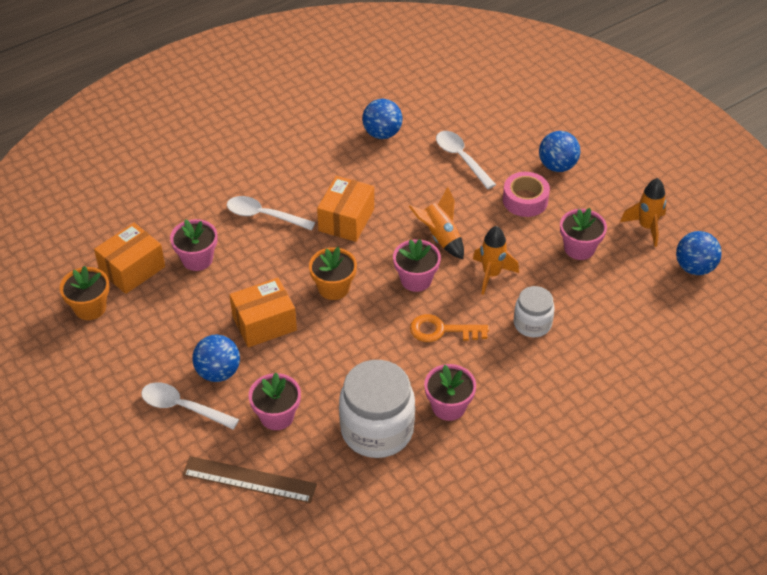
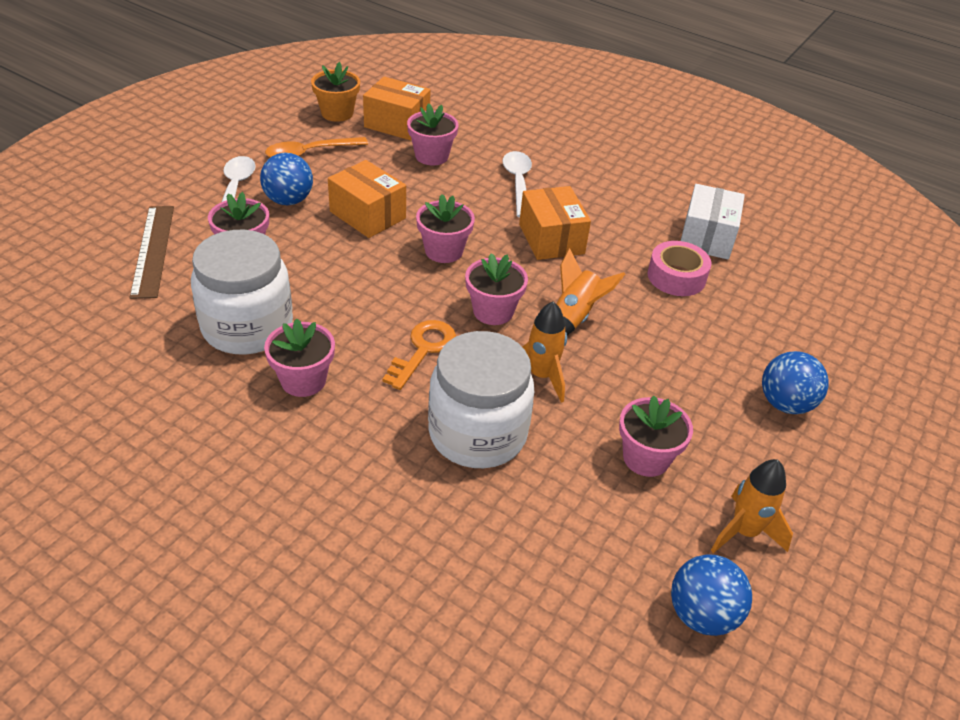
camera: 65 degrees right, 5 degrees down
orange flower pot [309,247,357,300] -> pink flower pot [416,194,475,263]
orange box [317,176,374,242] -> orange box turned 75 degrees clockwise [519,186,591,260]
blue ball [362,99,403,139] -> white box [681,184,745,259]
orange key [410,314,489,342] -> orange key turned 45 degrees clockwise [382,320,456,390]
white spoon [436,131,496,189] -> none
pink tape [503,172,550,217] -> pink tape moved to [647,241,711,296]
white jar [514,286,555,337] -> white jar [428,331,534,468], size x1.78
none -> orange spoon [265,137,368,157]

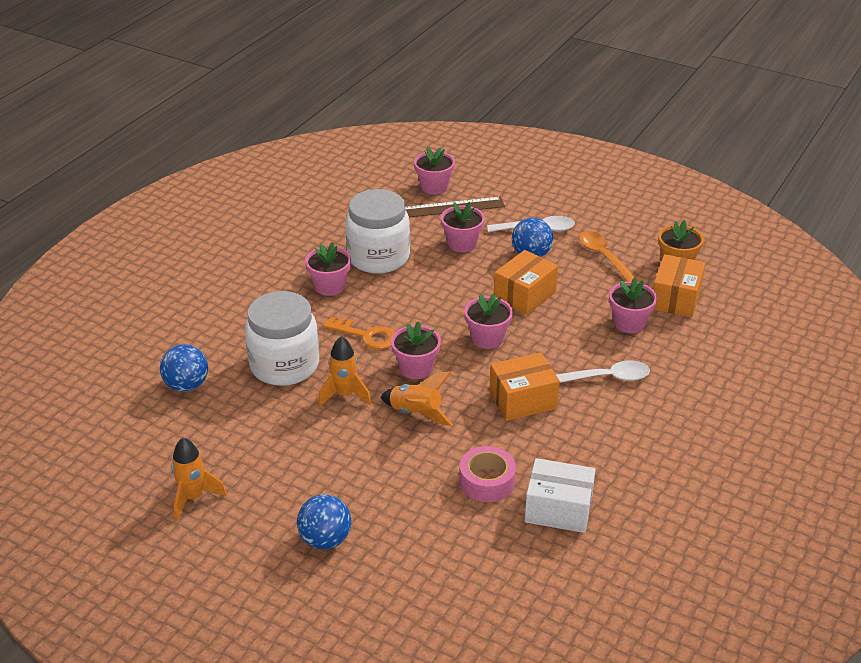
camera: 90 degrees right, 5 degrees down
pink flower pot [619,395,693,477] -> pink flower pot moved to [414,147,455,195]
blue ball [671,554,752,636] -> blue ball moved to [160,344,208,392]

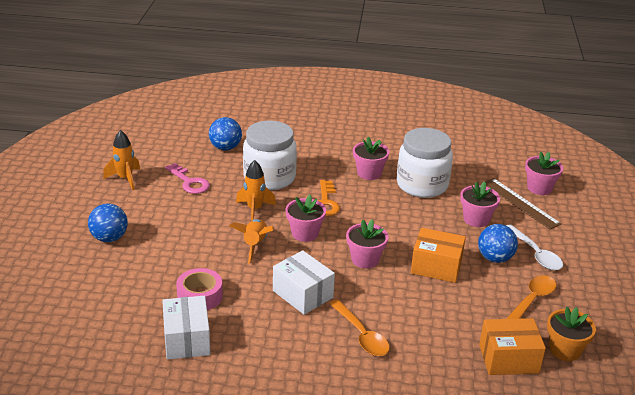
camera: 65 degrees right, 5 degrees down
orange box [489,352,560,421] -> white box [273,250,335,315]
white spoon [556,361,650,383] -> orange spoon [329,299,389,356]
pink flower pot [609,277,657,333] -> none
none -> pink key [165,163,210,194]

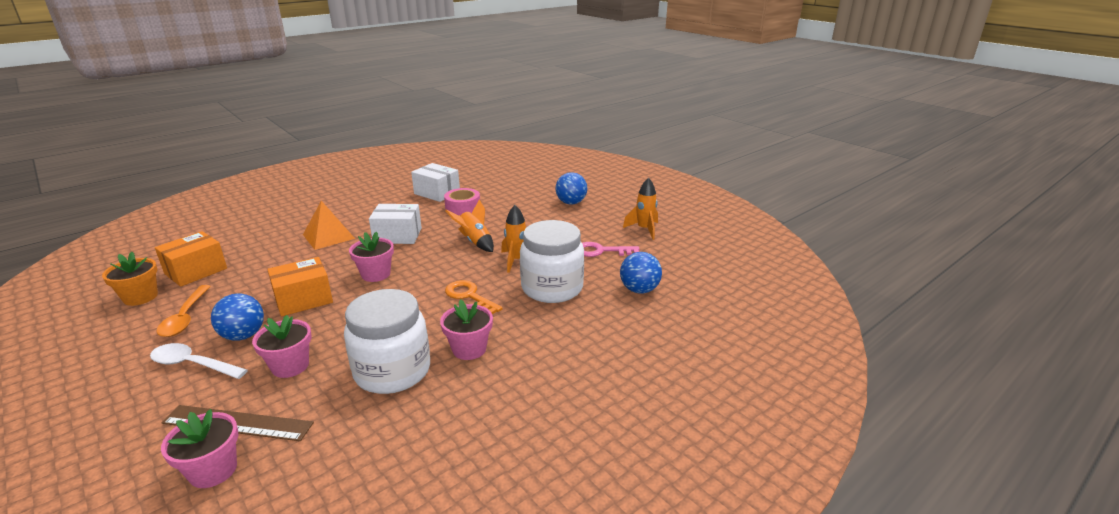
camera: 135 degrees right, 5 degrees down
pink flower pot [285,195,326,242] -> none
orange spoon [329,299,389,356] -> orange pyramid [303,201,355,250]

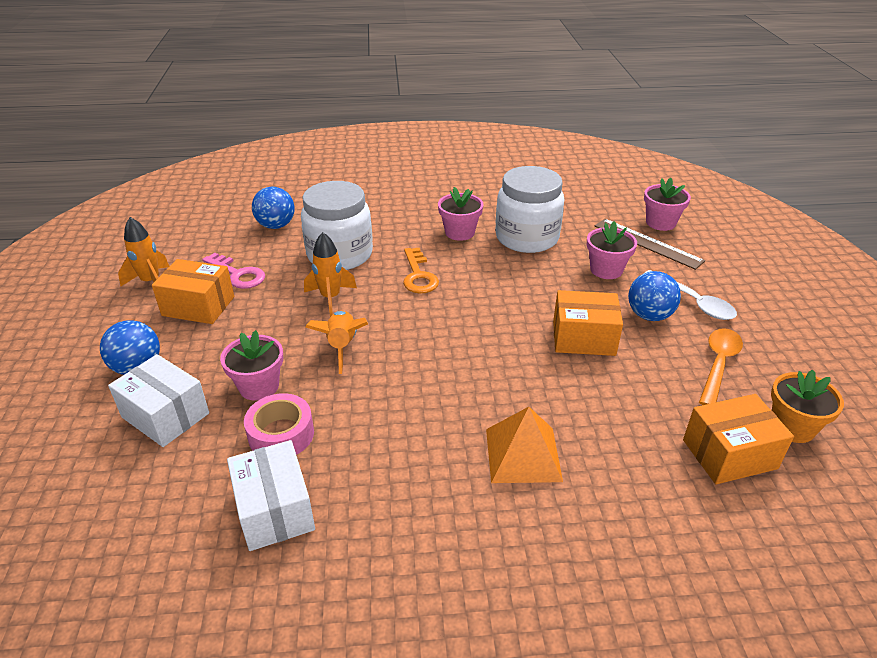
camera: 145 degrees left, 10 degrees up
pink flower pot [349,231,394,282] -> pink flower pot moved to [220,330,283,401]
white box [369,204,422,244] -> white box moved to [108,354,209,447]
none -> orange box [152,259,234,324]

